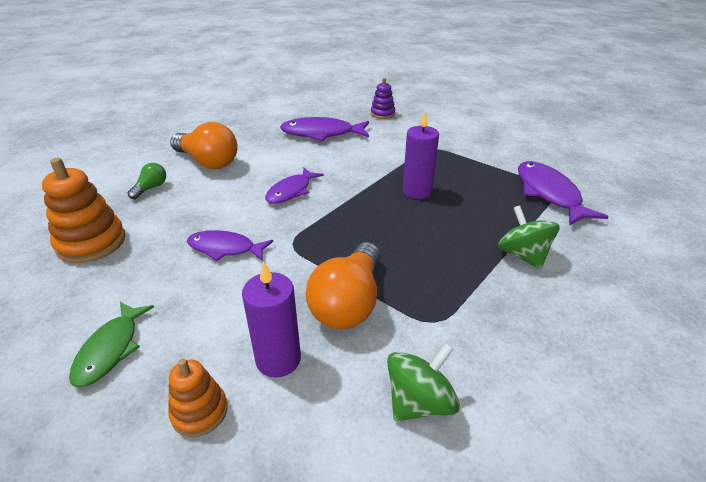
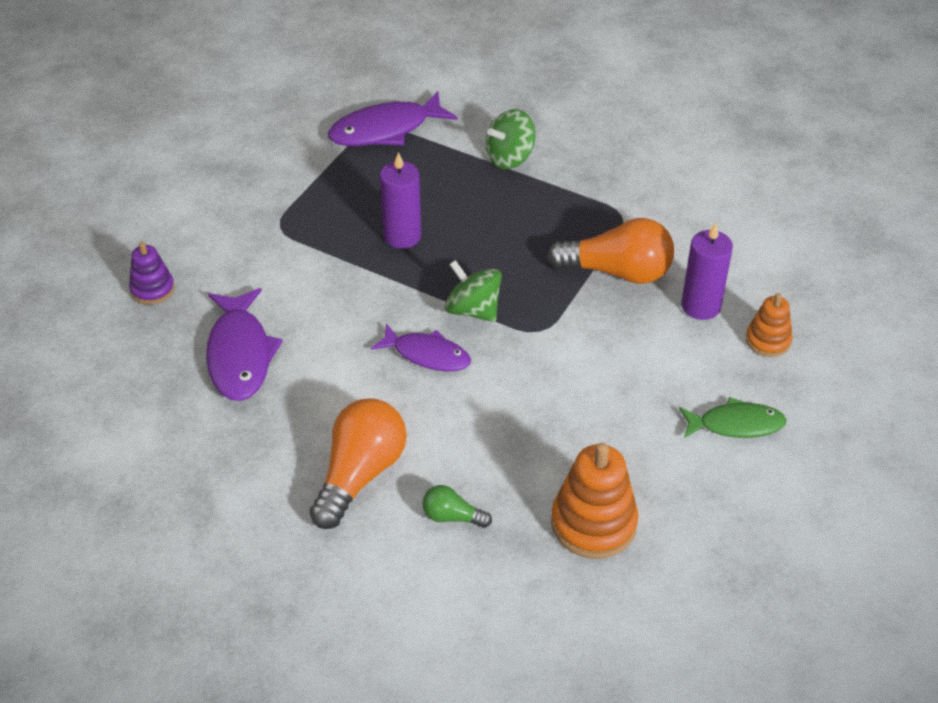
camera: 100 degrees left, 10 degrees up
purple fish [187,230,273,261] -> none
green spinning top [387,343,460,421] -> green spinning top moved to [445,260,502,322]

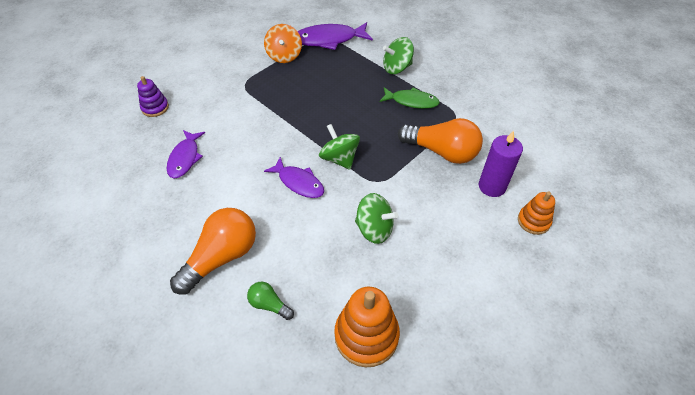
camera: 15 degrees right, 5 degrees up
purple fish [206,288,283,401] -> purple fish [167,130,205,178], size x0.66
purple candle [380,152,421,249] -> none
green fish [679,397,787,438] -> green fish moved to [380,87,440,109]
none -> orange spinning top [264,24,302,63]
none -> green spinning top [355,193,398,244]

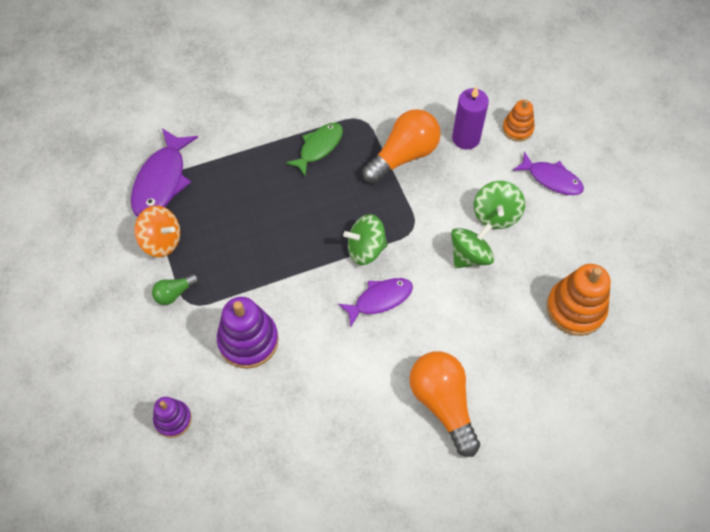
camera: 65 degrees left, 10 degrees up
purple fish [167,130,205,178] -> purple fish moved to [513,151,584,195]
green light bulb [247,282,294,320] -> green light bulb moved to [152,274,199,305]
green spinning top [383,37,414,74] -> green spinning top moved to [474,181,525,229]
none -> purple stacking toy [217,297,279,369]

